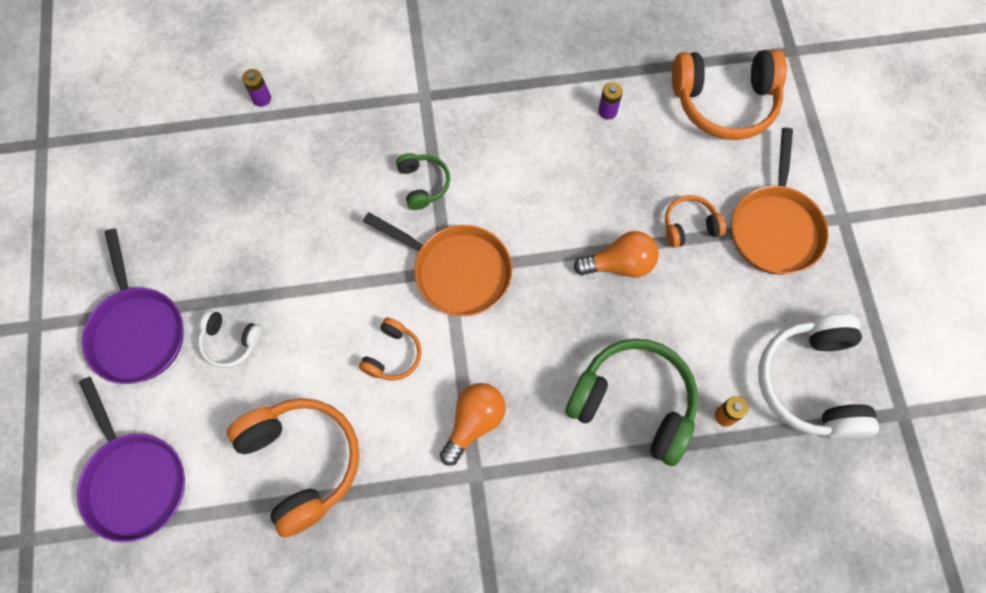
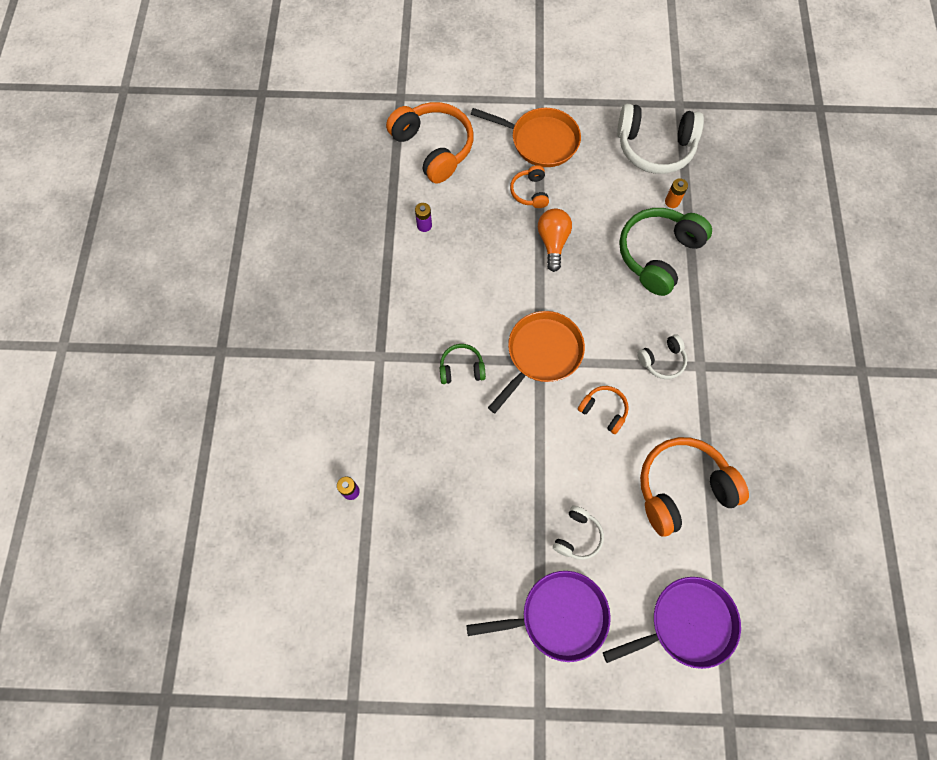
camera: 80 degrees left, 0 degrees up
orange light bulb [440,383,506,466] -> white headphones [637,334,687,379]
orange headphones [672,49,787,140] -> orange headphones turned 45 degrees counterclockwise [386,102,473,184]

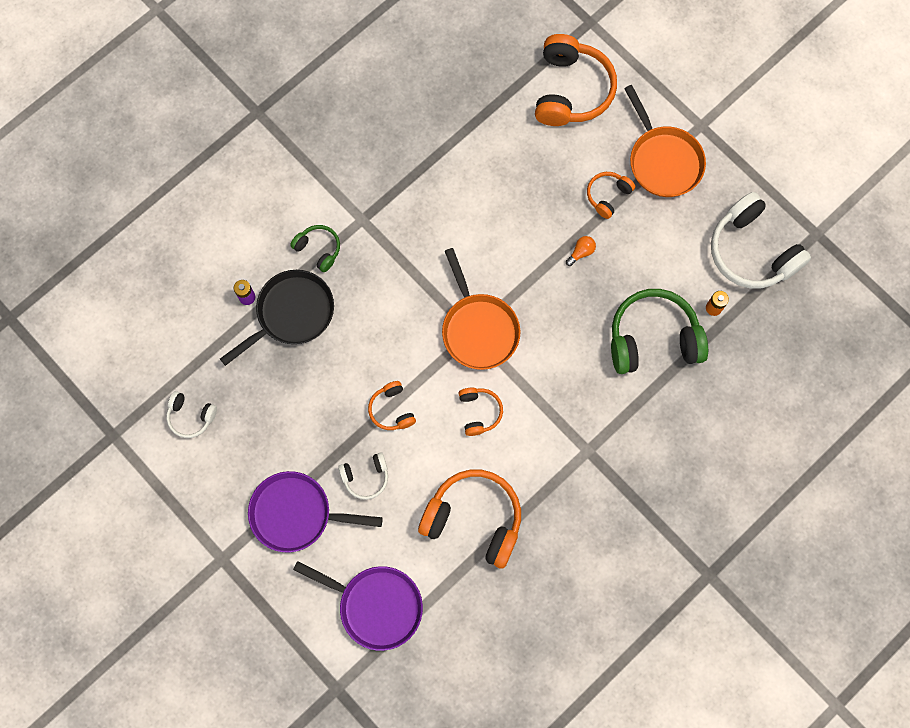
camera: 45 degrees right, 5 degrees up
purple battery [415,203,432,232] -> none
green headphones [440,344,486,384] -> green headphones moved to [290,225,340,272]
purple pan [466,571,611,662] -> purple pan turned 150 degrees clockwise [248,471,383,552]
orange pan [488,311,585,413] -> orange pan turned 75 degrees clockwise [442,248,520,370]
orange light bulb [538,208,572,272] -> orange light bulb [566,236,596,266], size x0.55
white headphones [637,334,687,379] -> white headphones moved to [166,391,217,438]
none -> black pan [220,270,334,366]
none -> orange headphones [368,381,416,430]

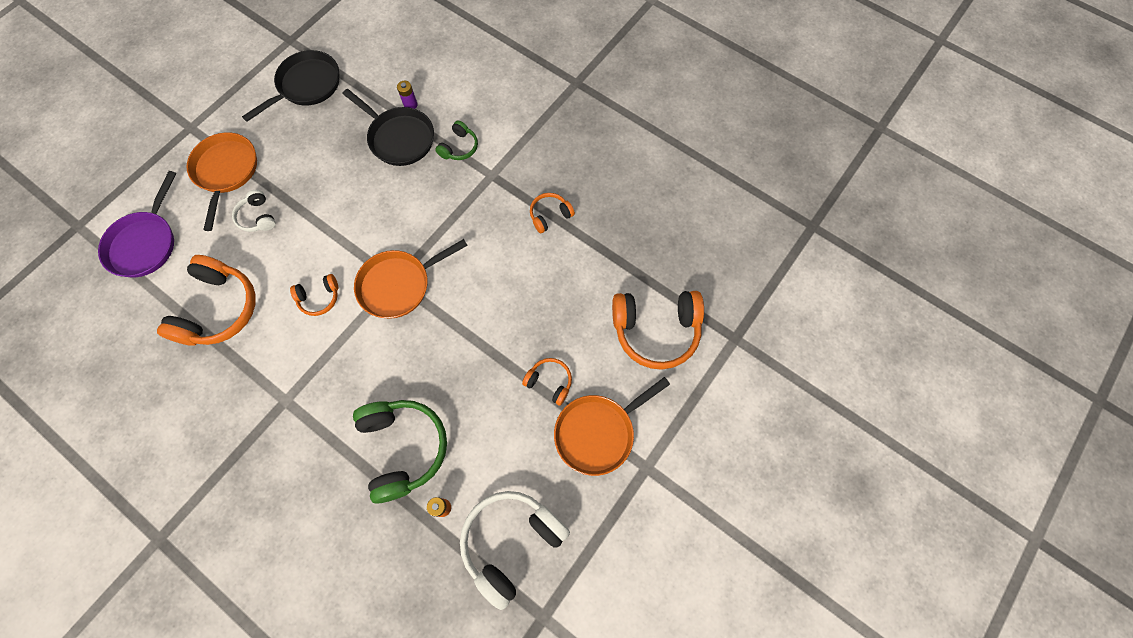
camera: 80 degrees right, 5 degrees down
white headphones [166,391,217,438] -> black pan [242,50,340,122]
purple pan [248,471,383,552] -> orange pan [186,132,257,231]
orange headphones [368,381,416,430] -> orange headphones moved to [530,193,575,233]
orange light bulb [566,236,596,266] -> none

